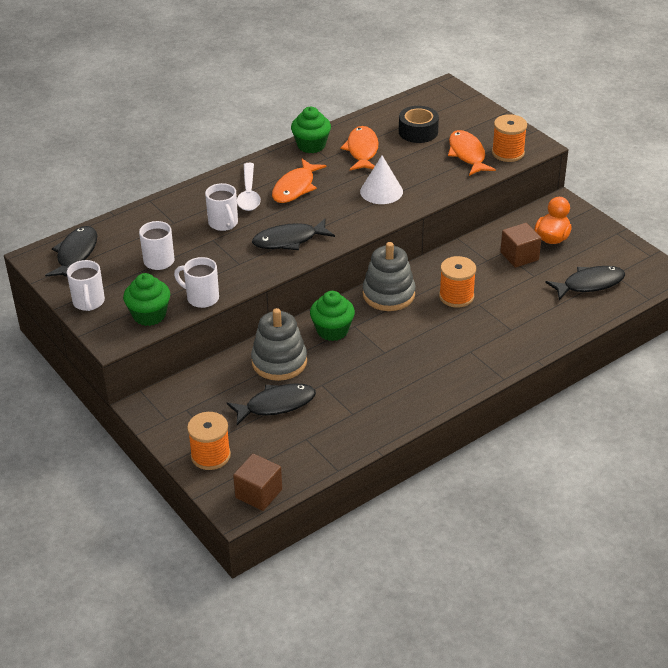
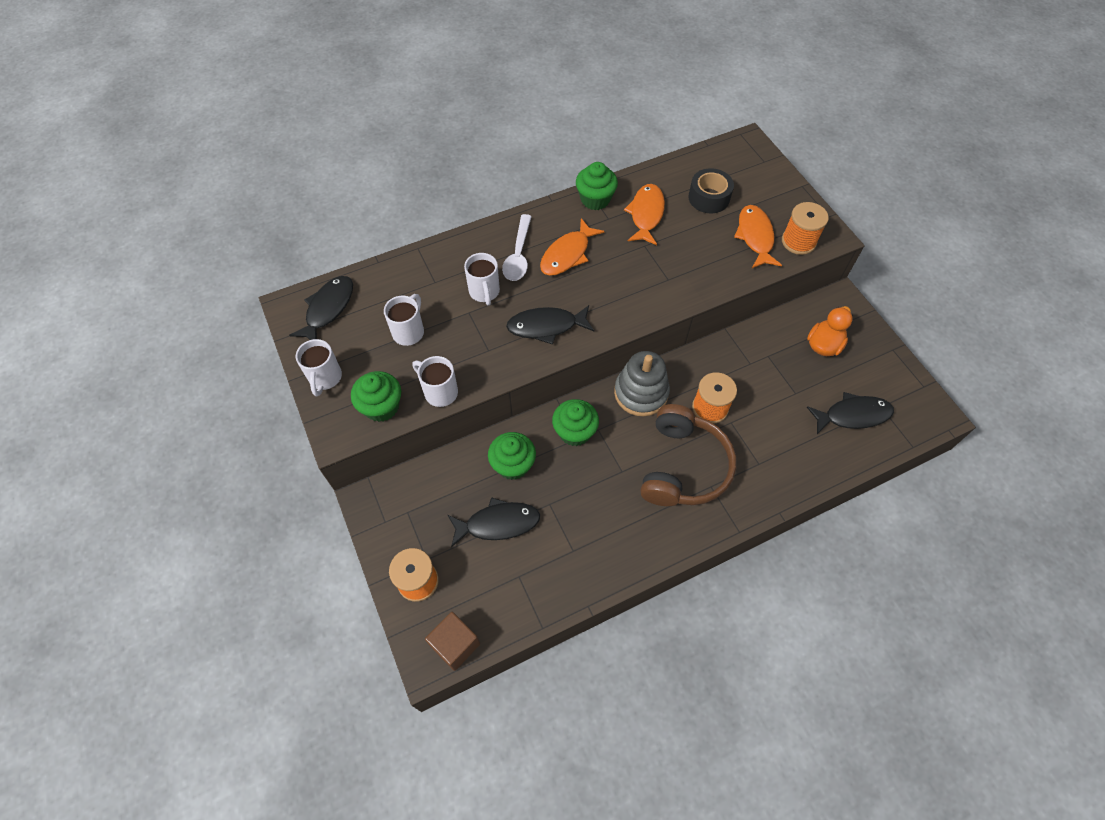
camera: 10 degrees right, 20 degrees up
grey stacking toy [251,308,307,381] -> green cupcake [488,432,536,480]
white cone [360,155,403,204] -> none
brown cube [500,223,542,268] -> none
none -> brown headphones [640,404,737,506]

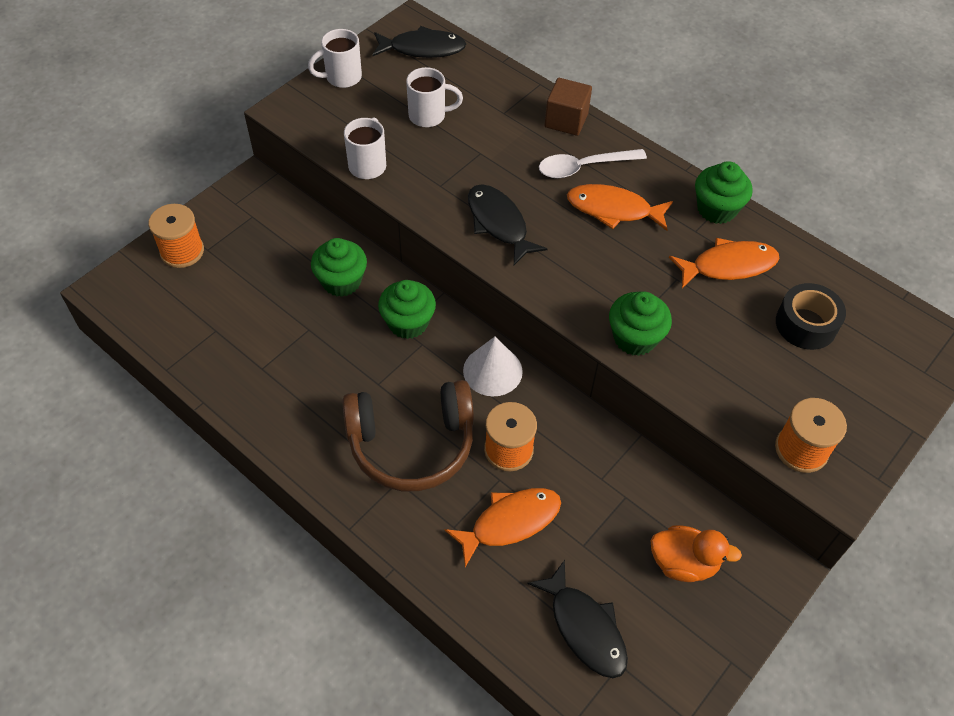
camera: 65 degrees right, 5 degrees down
green cupcake [351,371,401,422] -> green cupcake moved to [609,291,672,356]
brown cube [425,612,480,671] -> brown cube moved to [544,78,592,136]
black fish [448,497,540,547] -> none
white mug [464,253,500,305] -> none
grey stacking toy [614,351,670,417] -> white cone [463,337,523,396]
orange fish [734,205,782,268] -> orange fish moved to [445,488,561,567]

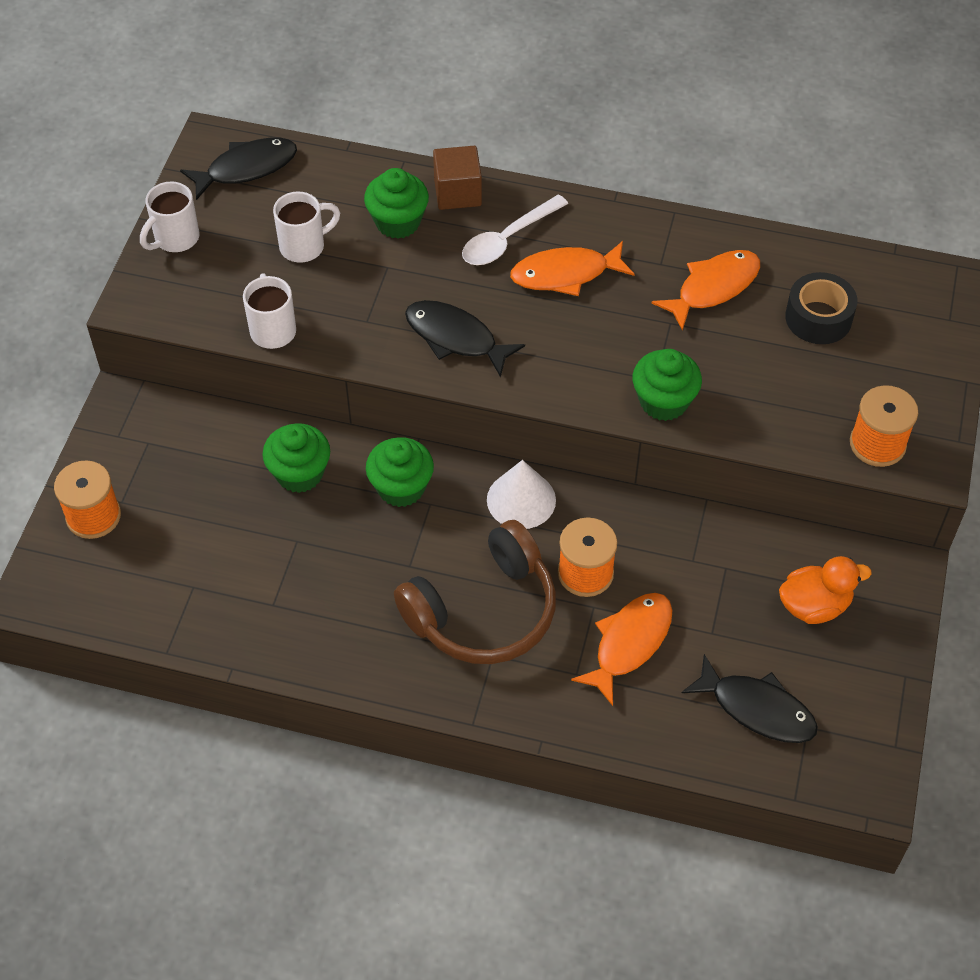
camera: 25 degrees left, 0 degrees up
green cupcake [695,161,753,224] -> green cupcake moved to [364,168,429,239]

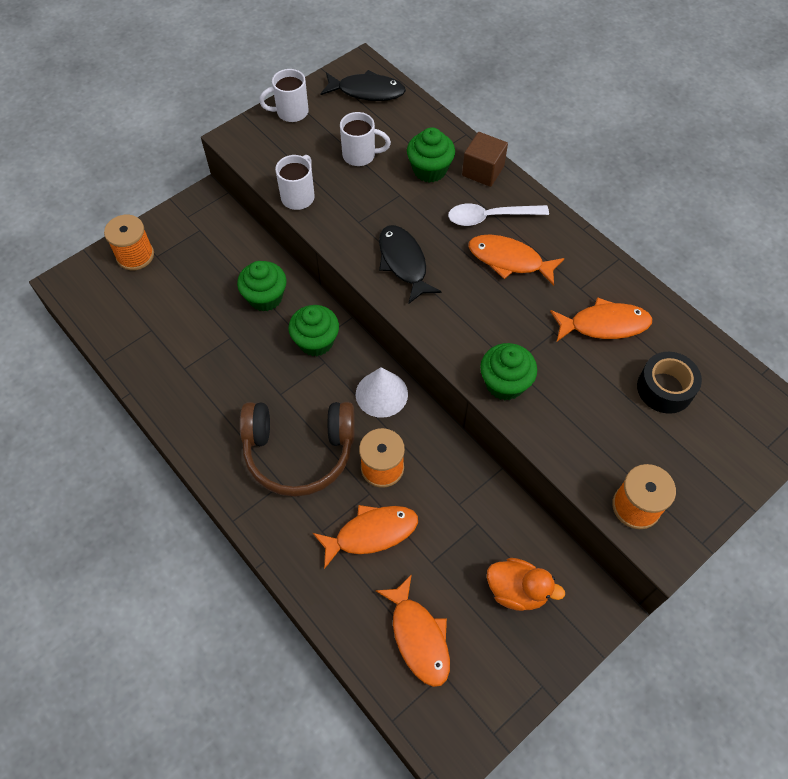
camera: 35 degrees right, 5 degrees up
black fish [682,654,818,743] -> orange fish [375,574,450,687]

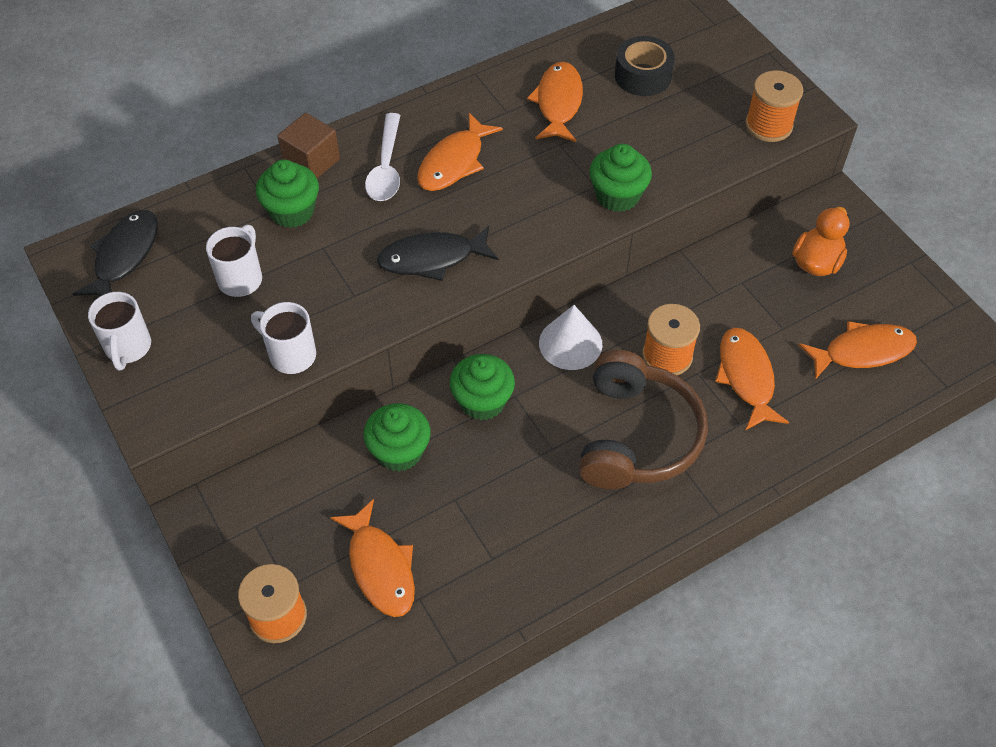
camera: 80 degrees left, 5 degrees down
none -> orange fish [330,499,415,617]

